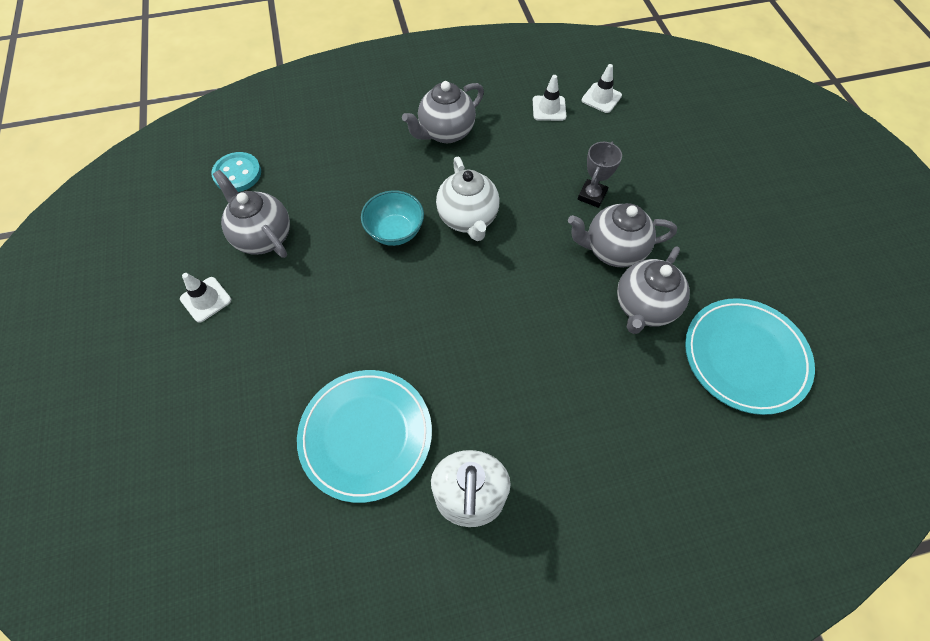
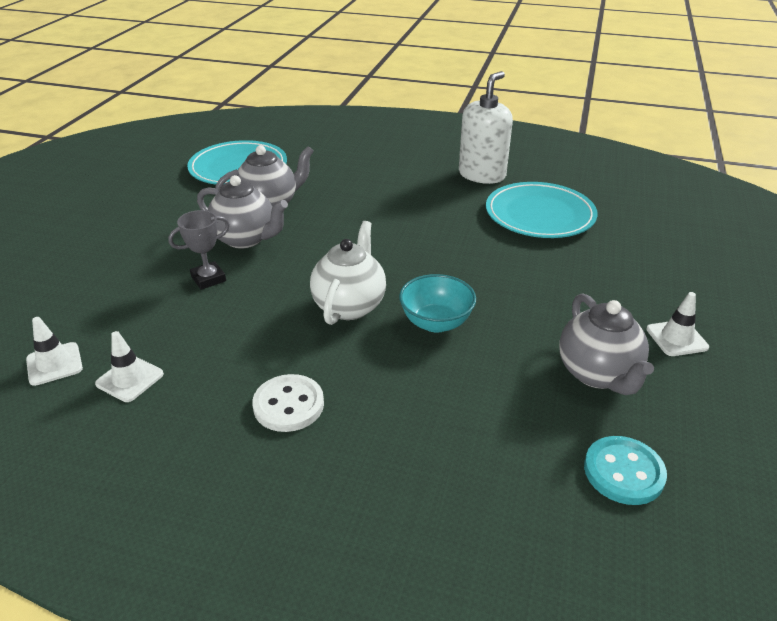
camera: 150 degrees left, 25 degrees down
grey teapot [402,81,484,143] -> white button [252,374,324,432]

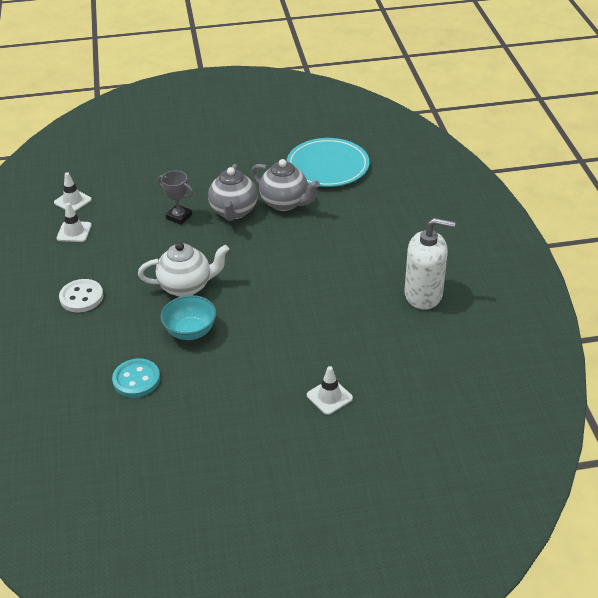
camera: 65 degrees right, 5 degrees up
turquoise plate [486,182,598,238] -> none
grey teapot [559,293,654,395] -> none
turquoise button [584,436,667,505] -> turquoise button moved to [112,358,160,398]
white traffic cone [646,292,709,356] -> white traffic cone moved to [307,366,353,415]

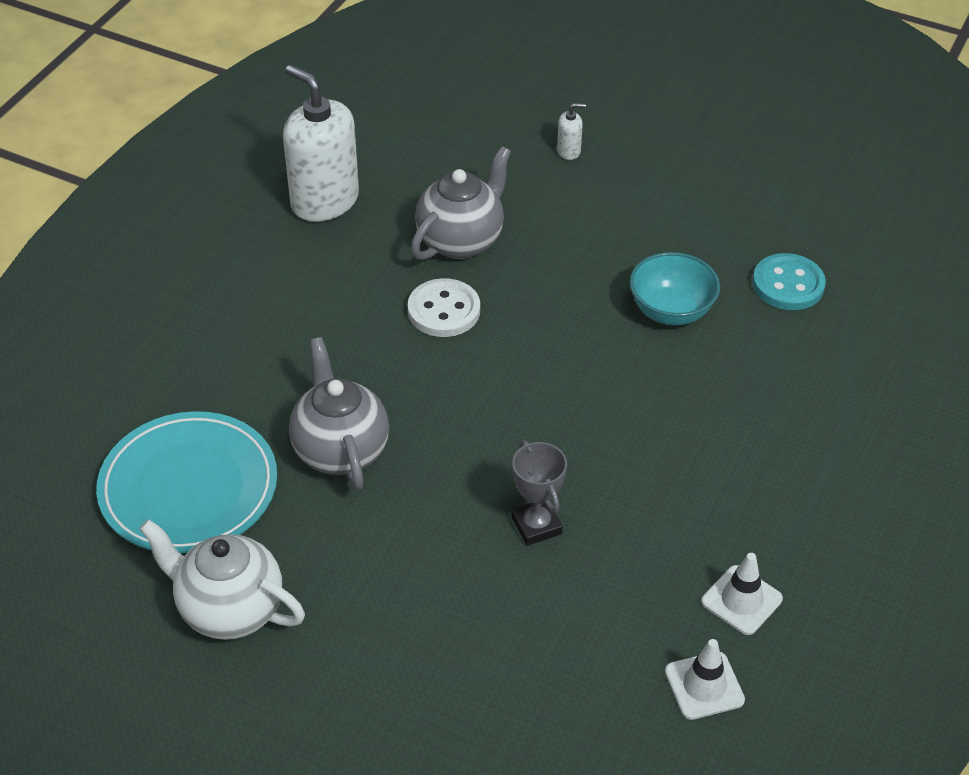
camera: 145 degrees left, 5 degrees up
white button [59,279,103,312] -> white button moved to [408,278,480,337]
white teapot [138,242,229,297] -> white teapot moved to [139,519,305,640]
grey teapot [208,164,258,221] -> grey teapot moved to [411,146,511,260]
white traffic cone [307,366,353,415] -> white soap dispenser [557,103,586,160]

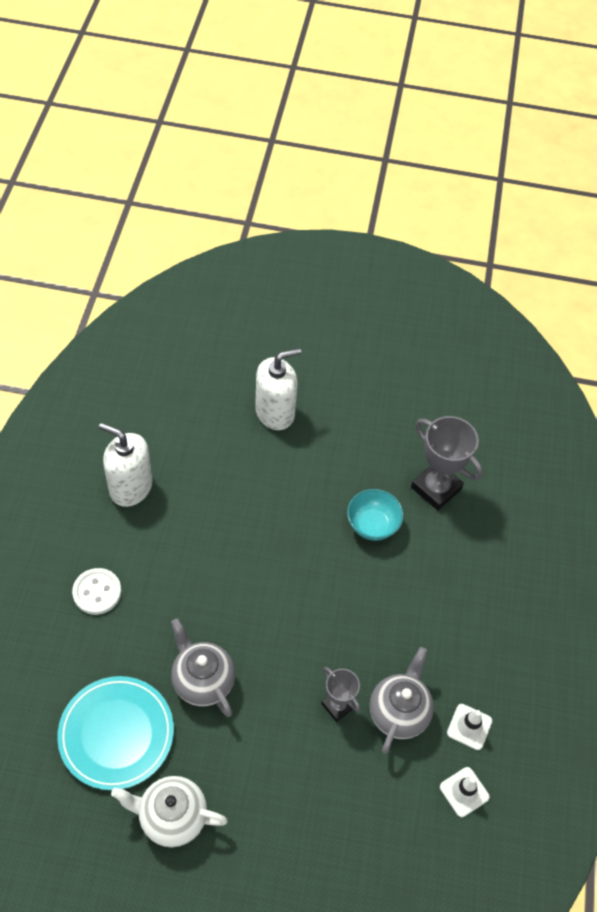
camera: 20 degrees left, 10 degrees up
white button [408,278,480,337] -> white button moved to [72,568,121,615]
grey teapot [411,146,511,260] -> grey teapot moved to [370,647,434,754]
white soap dispenser [557,103,586,160] -> white soap dispenser [255,348,301,430], size x2.47
turquoise button [753,253,826,310] -> grey trophy [411,416,483,510]

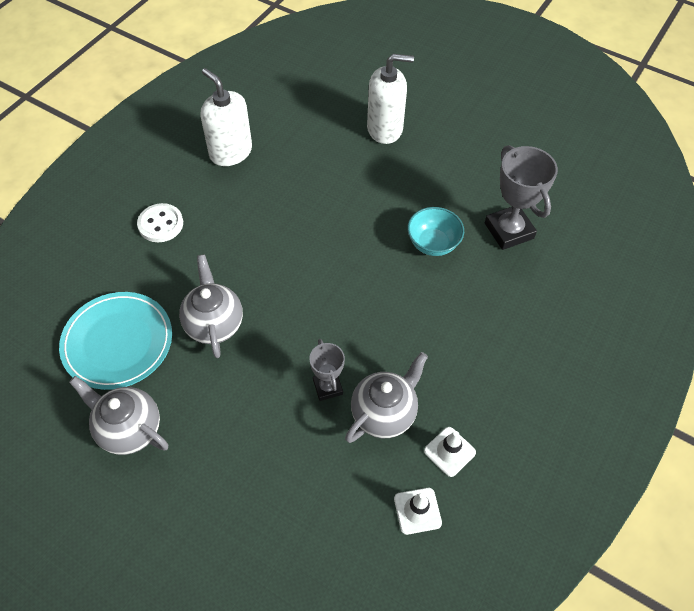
camera: 25 degrees right, 0 degrees up
white teapot [111,776,228,848] -> grey teapot [69,376,168,455]

